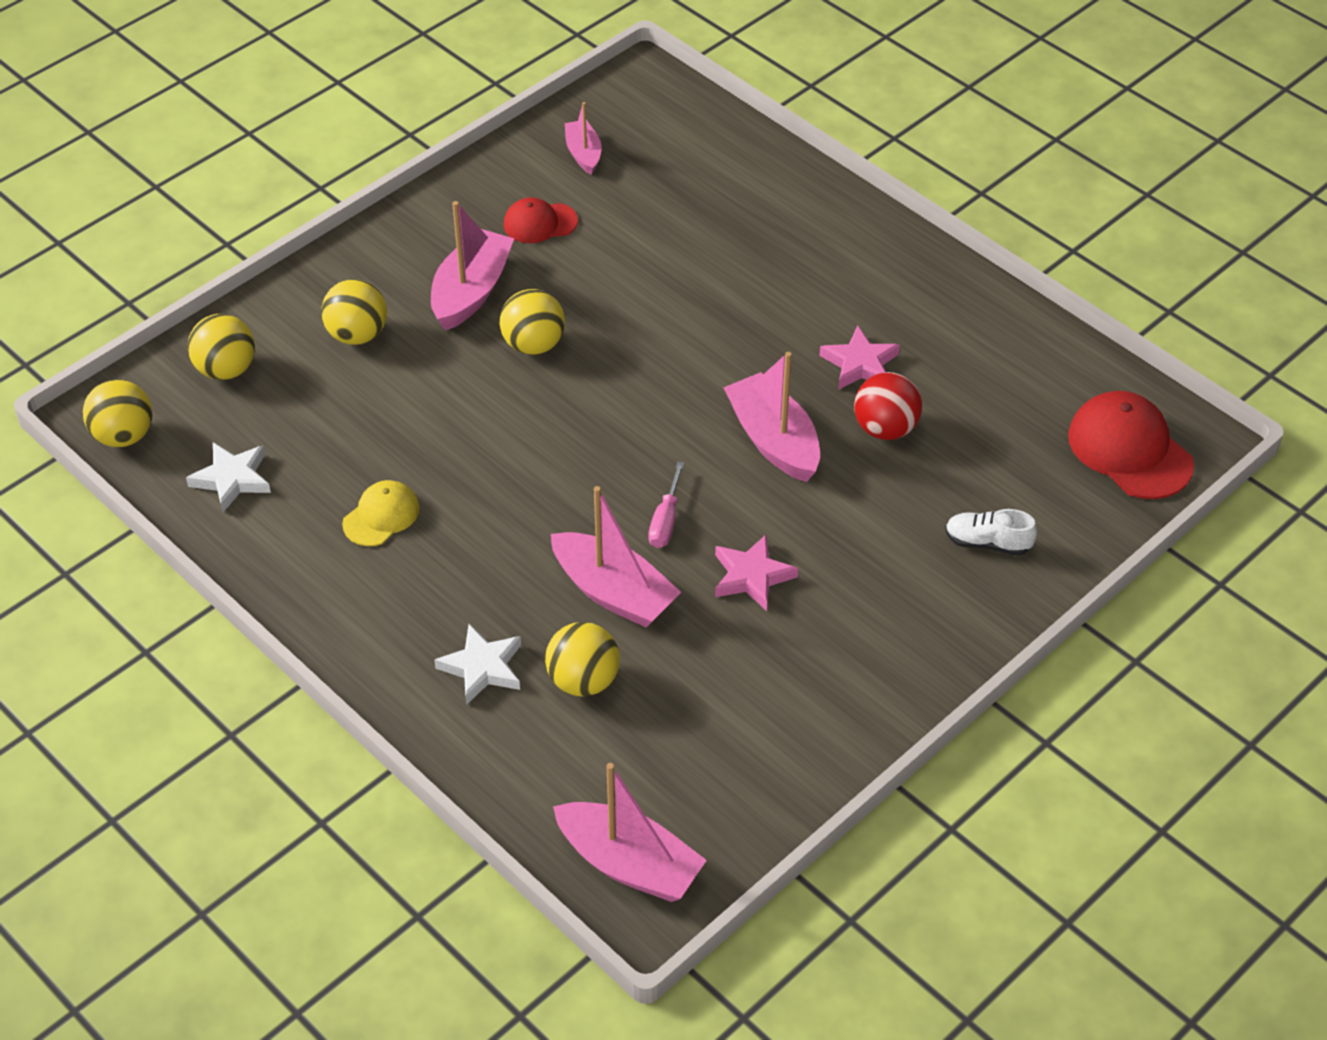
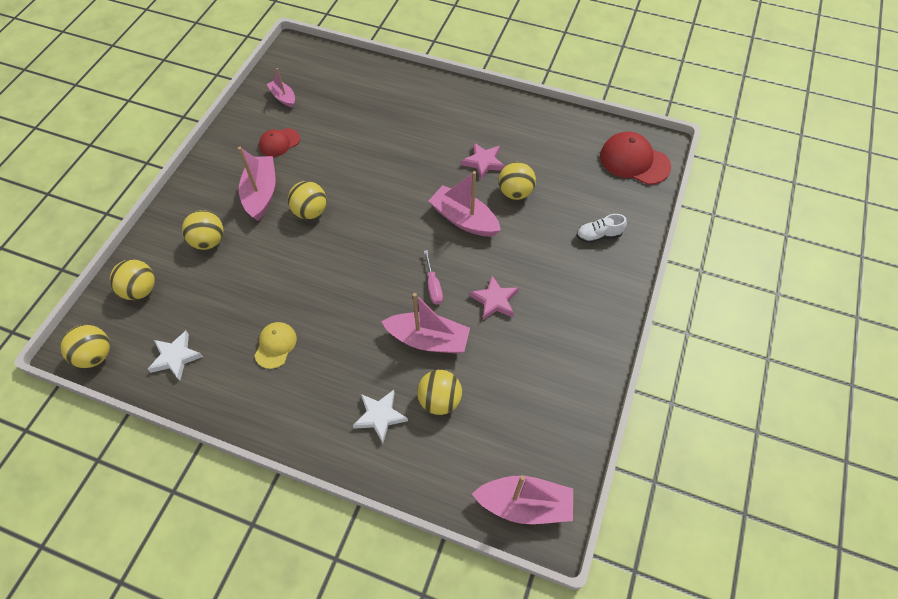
camera: 25 degrees left, 10 degrees up
red ball [854,372,922,440] -> yellow ball [498,162,536,200]

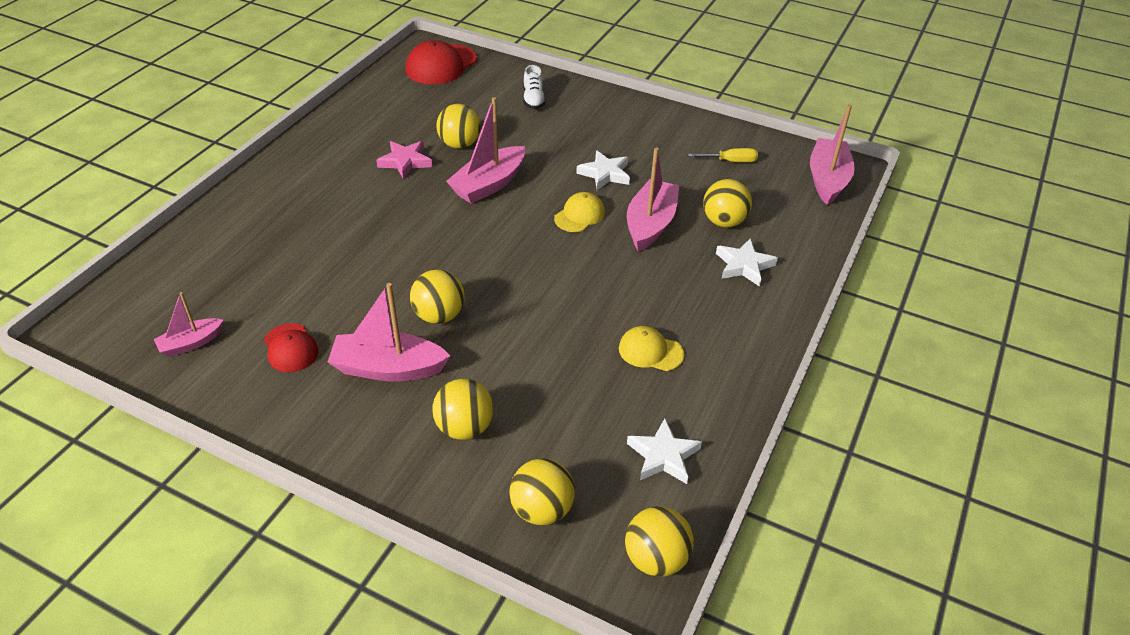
camera: 85 degrees left, 15 degrees down
pink screwdriver [424,250,443,305] -> yellow cap [554,192,605,232]
pink star [470,275,519,320] -> white star [576,150,630,190]
none -> yellow screwdriver [688,148,758,162]

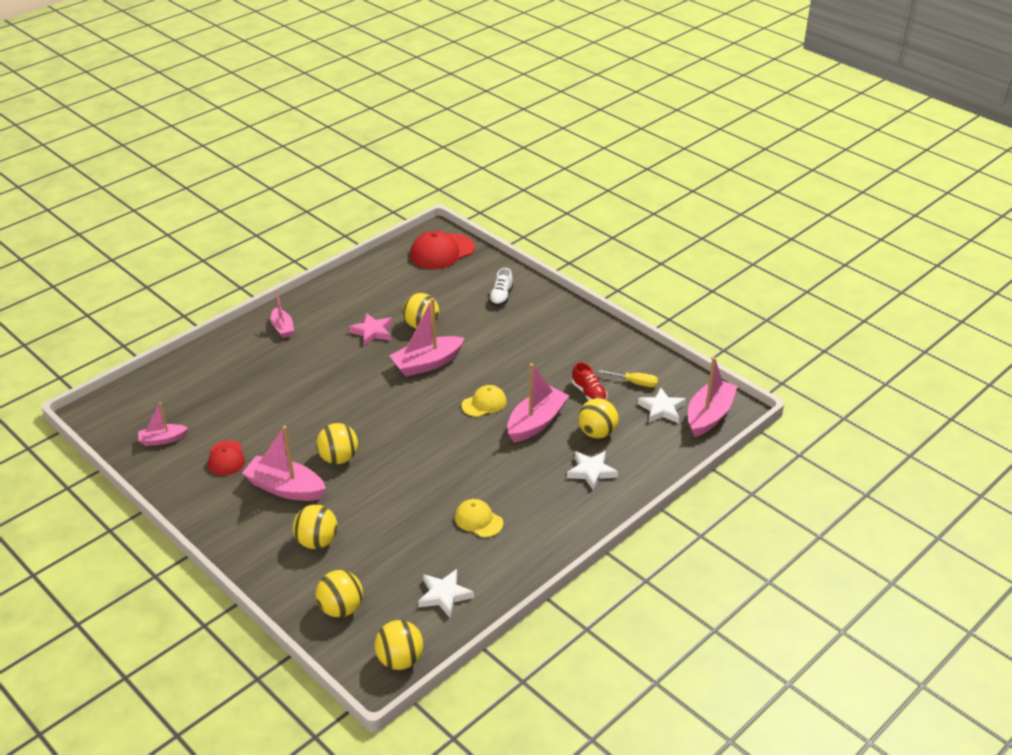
camera: 20 degrees right, 5 degrees down
white star [576,150,630,190] -> white star moved to [638,388,686,423]
none -> pink boat [271,290,294,338]
none -> red shoe [572,362,607,400]

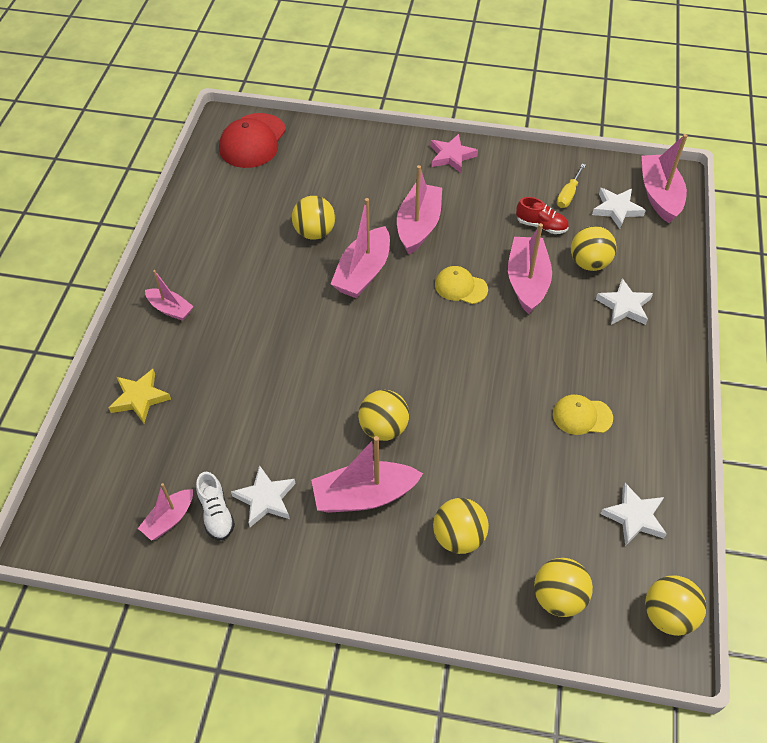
camera: 35 degrees left, 15 degrees up
red cap [208,440,245,476] -> white star [231,465,296,527]
pink star [349,313,392,346] -> pink star moved to [430,134,478,173]
yellow cap [461,385,507,417] -> yellow cap turned 90 degrees counterclockwise [435,266,488,304]
white shoe [489,268,513,306] -> white shoe moved to [196,472,235,540]
yellow screwdriver [598,370,658,387] -> yellow screwdriver turned 135 degrees clockwise [557,164,586,208]
none -> yellow star [109,369,171,423]
none -> pink boat [397,165,442,254]

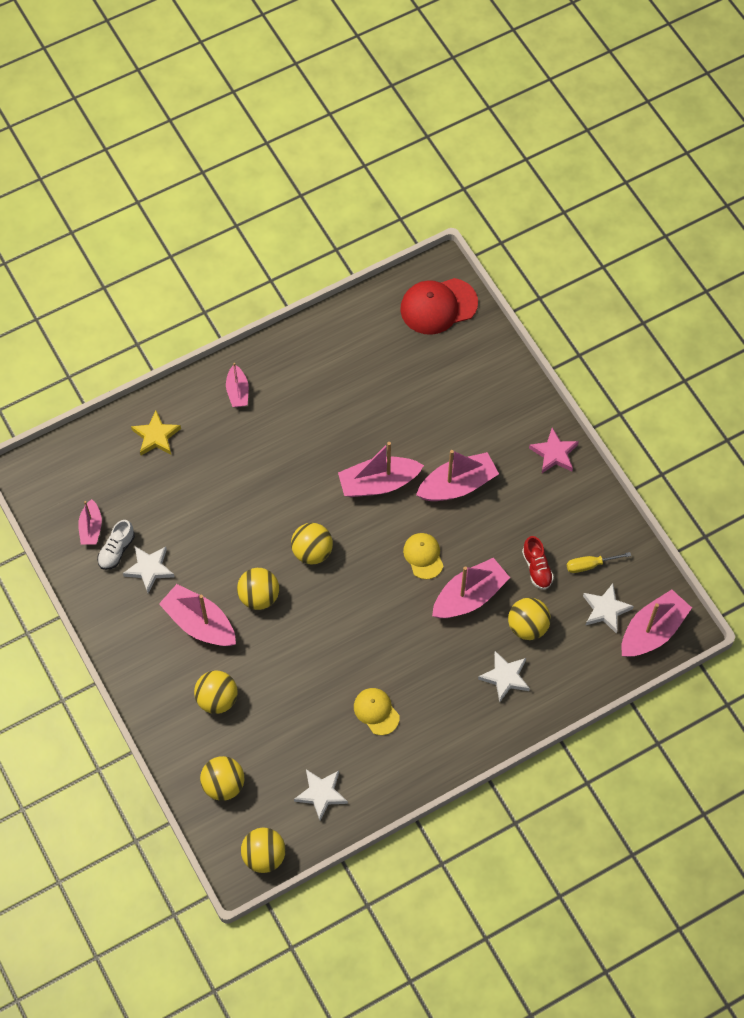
camera: 50 degrees right, 10 degrees up
pink boat [138,483,193,541] -> pink boat turned 90 degrees counterclockwise [78,499,102,545]
yellow ball [292,196,335,240] -> yellow ball moved to [291,523,333,565]

